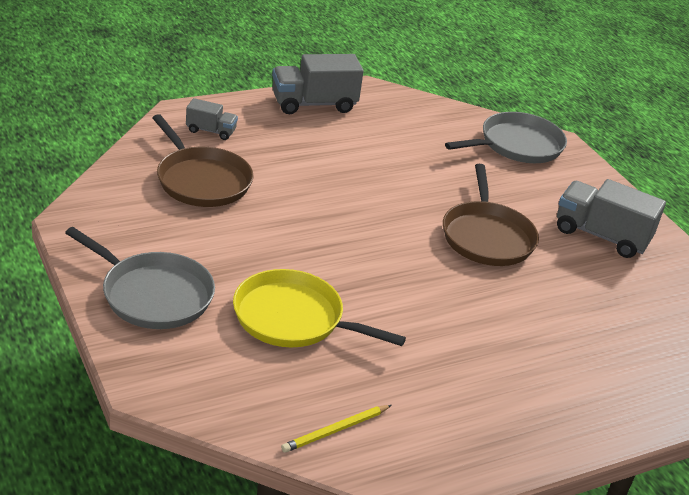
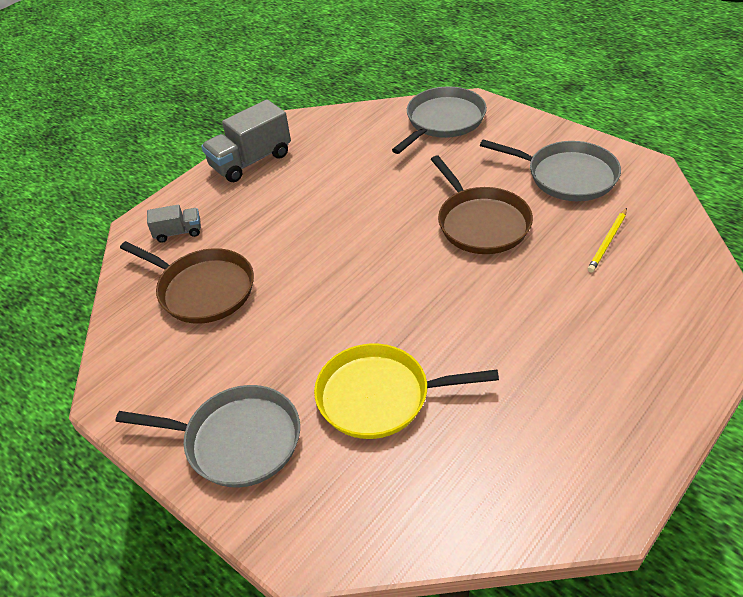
camera: 15 degrees left, 10 degrees up
yellow pencil [281,405,391,453] -> yellow pencil moved to [588,208,627,273]
grey truck [557,179,666,258] -> grey pan [480,139,621,201]

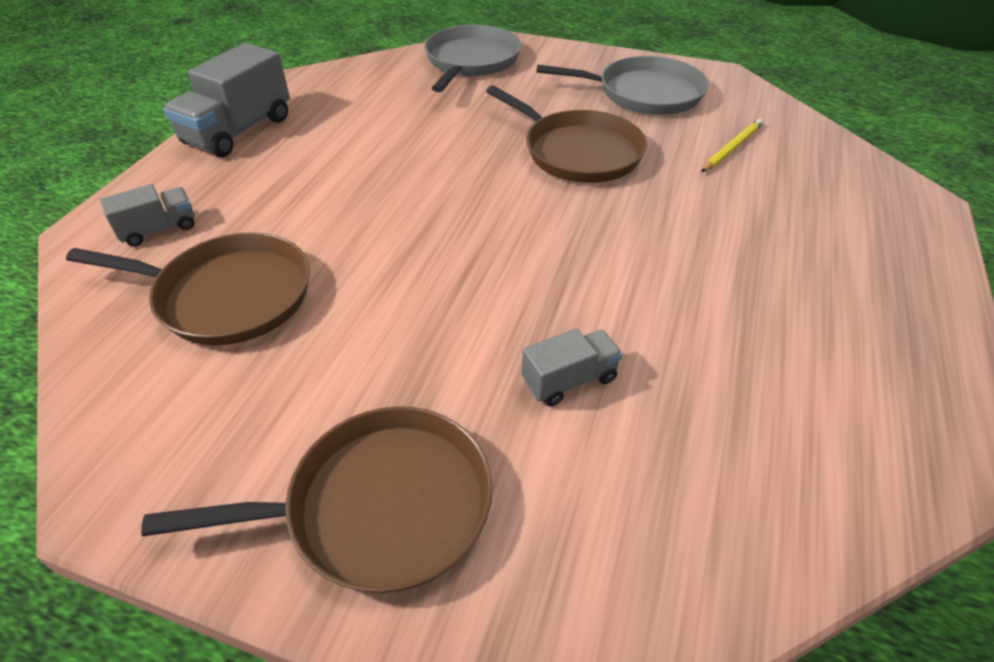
camera: 25 degrees left, 0 degrees up
grey pan [115,385,300,488] -> brown pan [141,406,493,593]
yellow pan [314,344,499,439] -> grey truck [522,328,623,406]
yellow pencil [588,208,627,273] -> yellow pencil turned 150 degrees counterclockwise [701,118,764,172]

